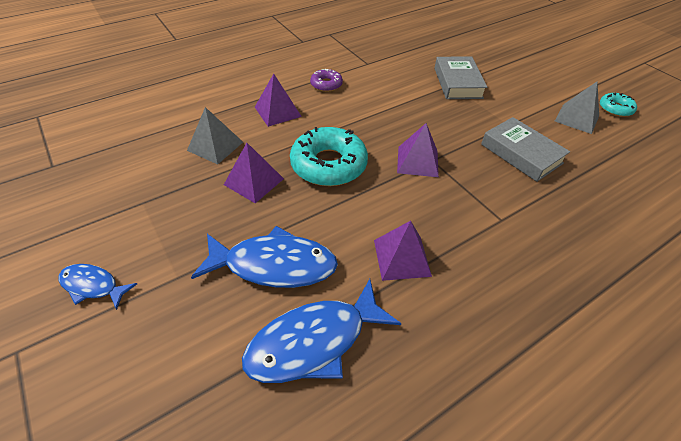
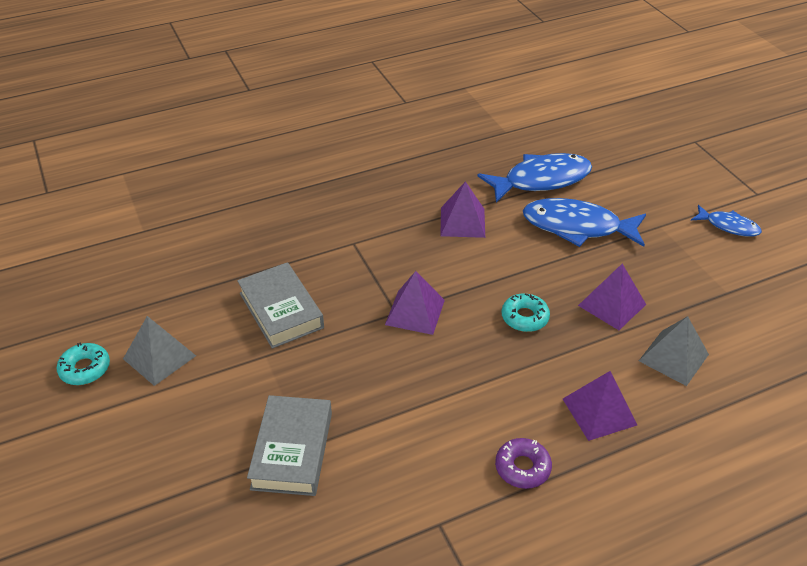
camera: 170 degrees left, 5 degrees down
turquoise donut [290,127,368,186] -> turquoise donut [502,294,550,332], size x0.52

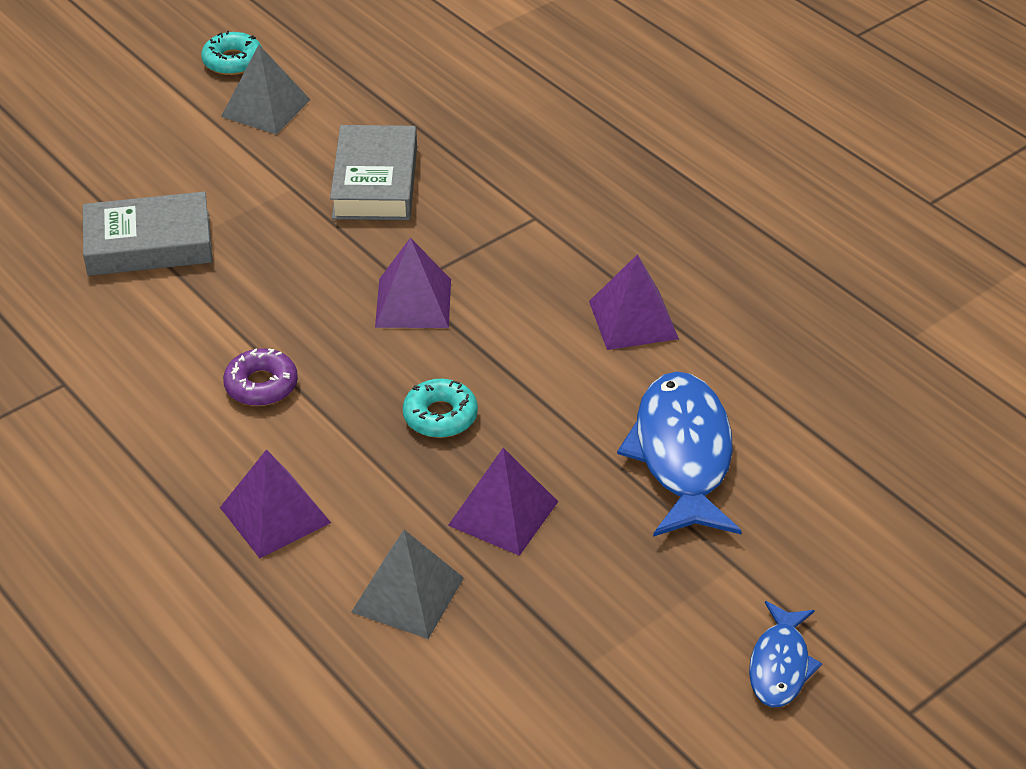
camera: 75 degrees right, 0 degrees up
grey book [237,262,324,349] -> grey book turned 45 degrees counterclockwise [330,125,417,220]
blue fish [478,153,592,203] -> none
purple donut [495,438,552,489] -> purple donut moved to [223,348,298,406]

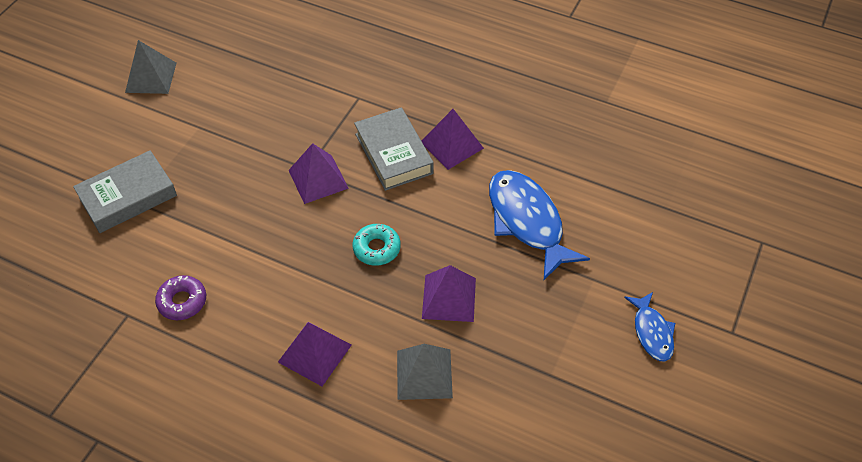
camera: 25 degrees left, 10 degrees up
turquoise donut [201,31,262,75] -> none
purple donut [223,348,298,406] -> purple donut moved to [155,275,206,320]
grey book [330,125,417,220] -> grey book moved to [354,107,434,191]

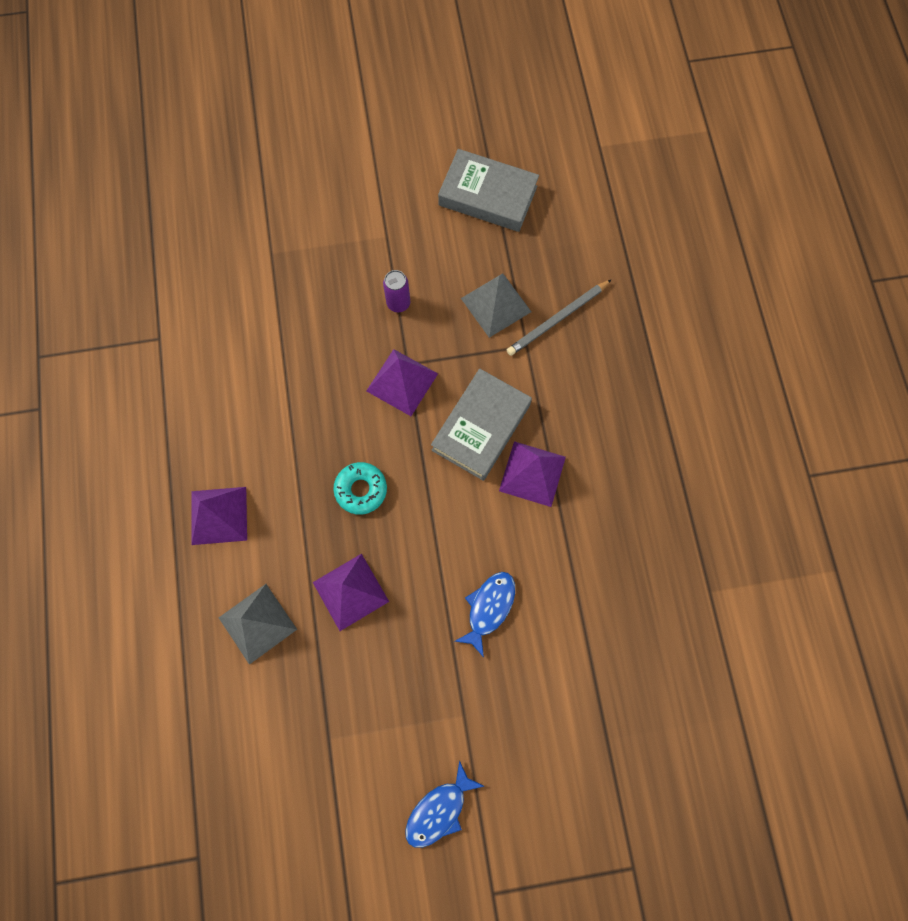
camera: 55 degrees right, 20 degrees up
grey book [73,150,177,233] -> grey book moved to [438,149,539,232]
grey pyramid [125,40,176,94] -> grey pyramid moved to [461,273,531,338]
purple donut [155,275,206,320] -> none
blue fish [489,170,590,280] -> blue fish [455,572,515,657], size x0.55
none -> purple can [383,270,410,312]
none -> grey pencil [507,279,612,356]

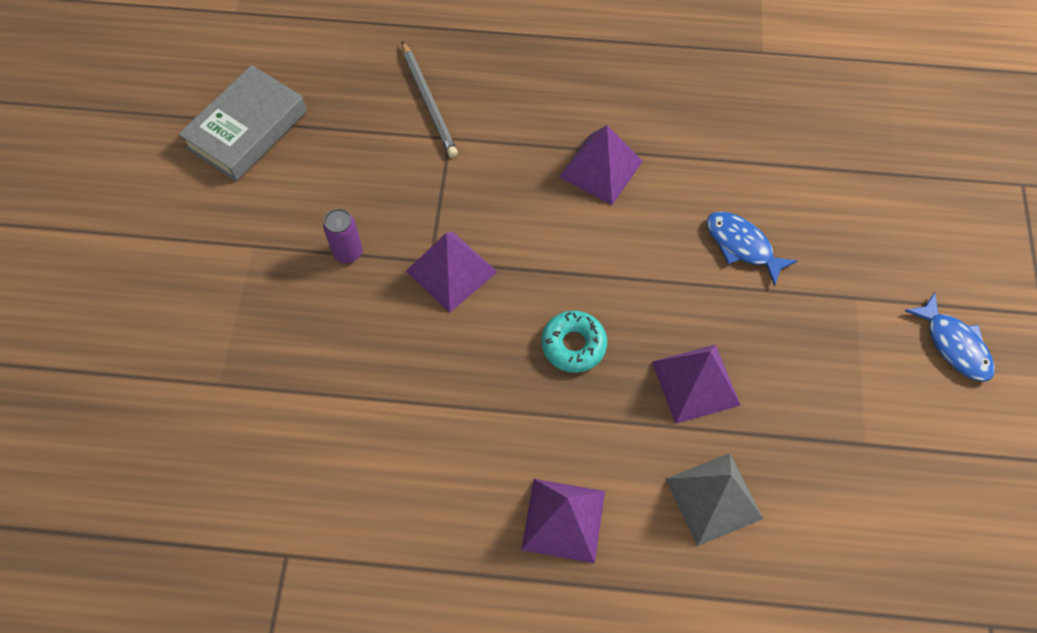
camera: 75 degrees left, 10 degrees down
grey book [431,368,532,481] -> none
grey pyramid [461,273,531,338] -> none

